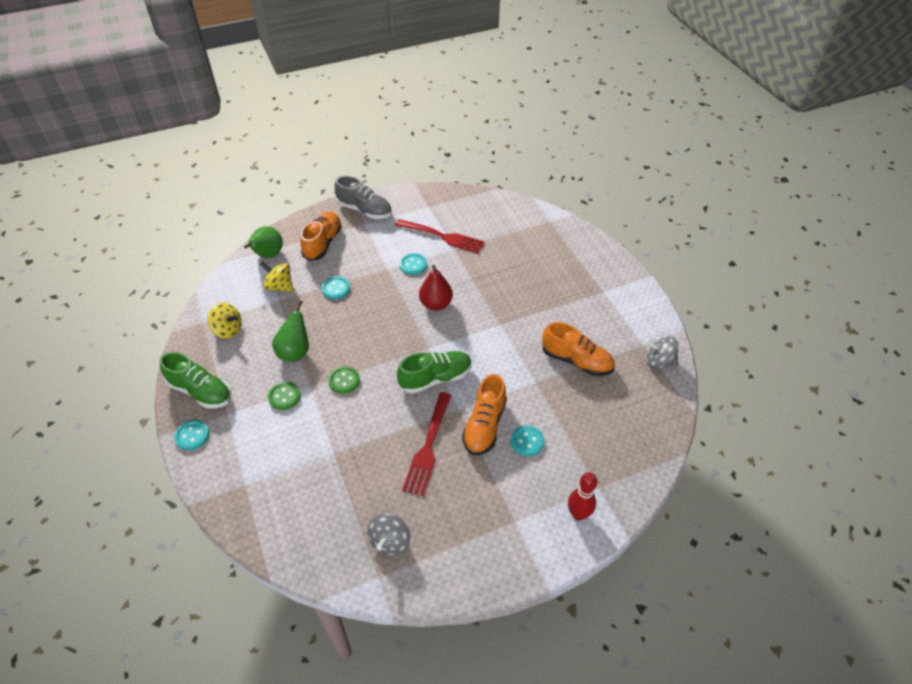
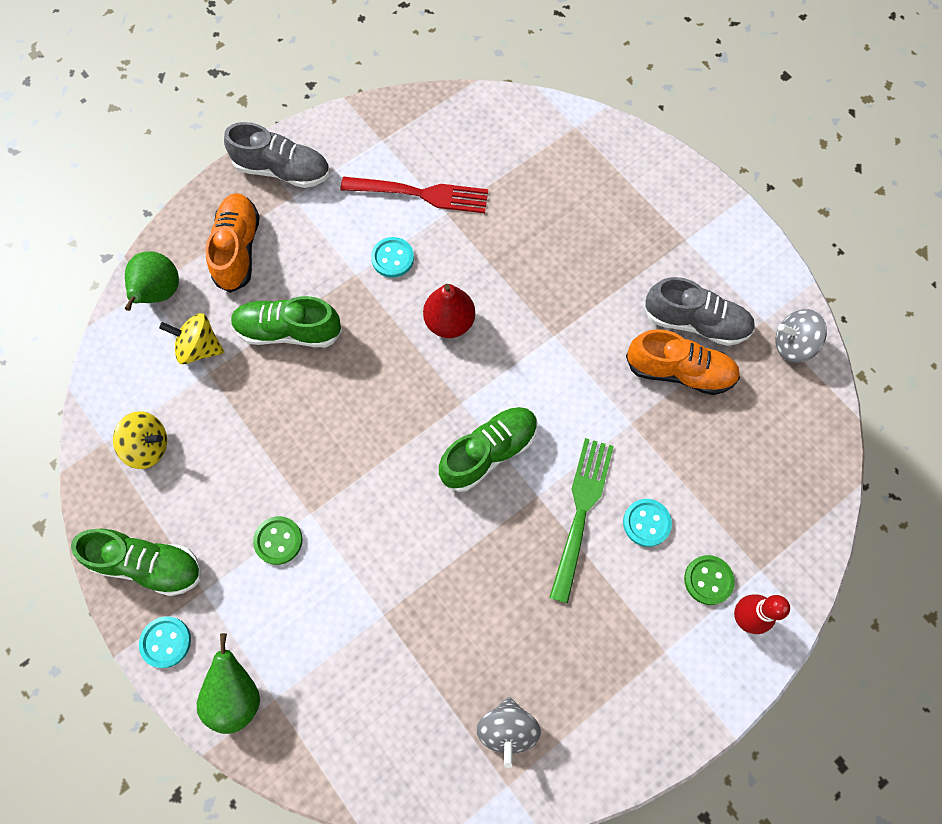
camera: 15 degrees left, 20 degrees up
green pear [272,300,309,362] -> green pear moved to [197,633,260,734]
turquoise button [322,276,350,299] -> green shoe [231,296,342,347]
green button [328,366,360,394] -> green button moved to [684,555,735,605]
red fork [402,392,452,496] -> none
orange shoe [462,374,507,455] -> green fork [549,438,614,603]
none -> grey shoe [644,277,755,346]

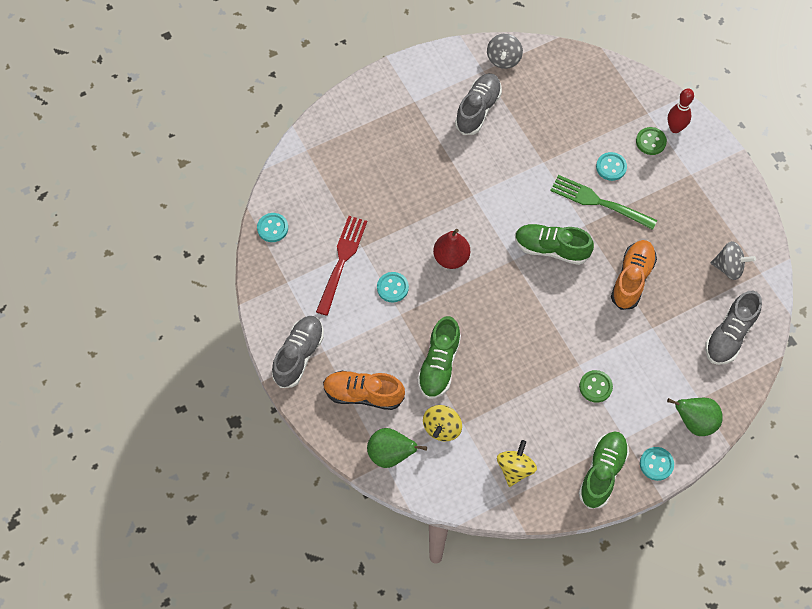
camera: 80 degrees left, 5 degrees down
green shoe [439,407,538,492] -> green shoe turned 45 degrees counterclockwise [515,224,594,265]
orange shoe [626,329,740,395] -> orange shoe moved to [611,240,657,310]
none -> turquoise button [257,213,288,242]
none -> grey shoe [705,291,762,365]

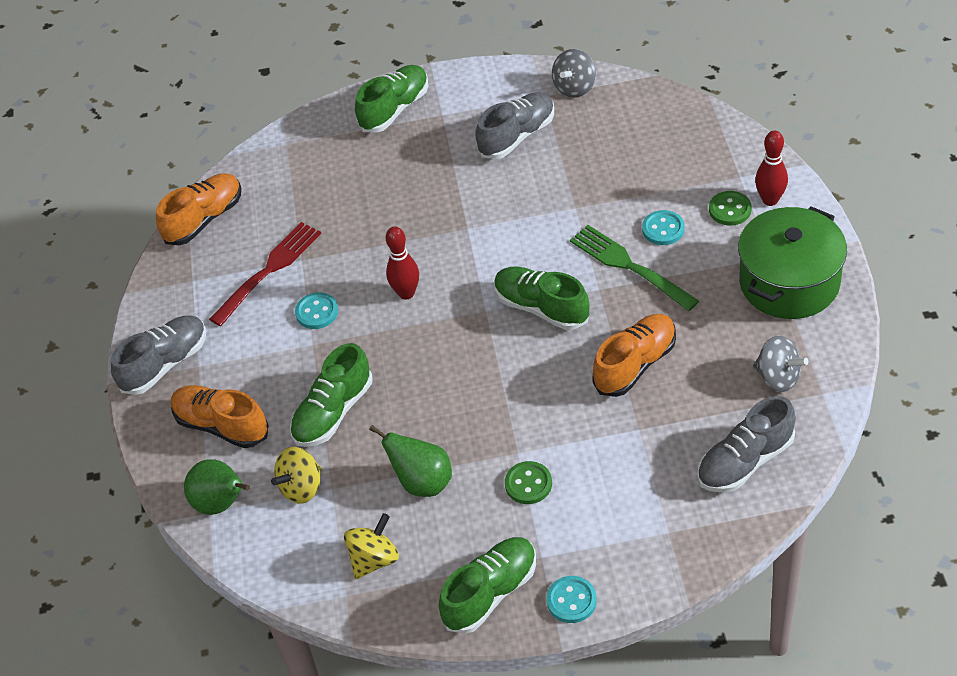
camera: 25 degrees right, 15 degrees down
turquoise button [257,213,288,242] -> orange shoe [156,173,241,245]
red pear [433,229,470,269] -> red bowling pin [386,226,419,300]
green pear [667,397,723,436] -> green pear moved to [369,425,452,497]
none -> green shoe [355,65,429,133]
none -> green pot [738,206,847,319]

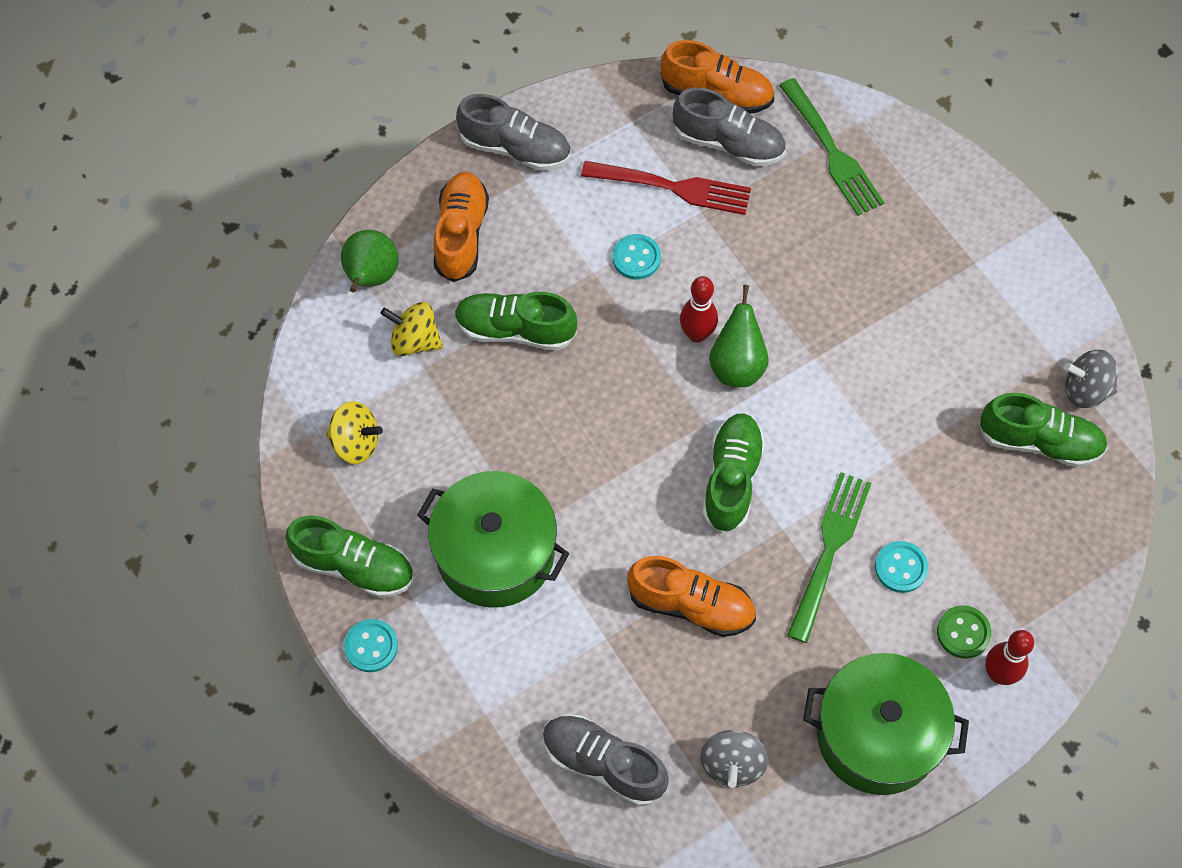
camera: 60 degrees right, 15 degrees up
green shoe [355,65,429,133] -> green shoe moved to [978,393,1108,467]
green pear [369,425,452,497] -> green pear moved to [709,285,769,387]
grey shoe [475,92,554,159] -> grey shoe moved to [673,88,786,166]
green button [505,461,552,504] -> green pot [417,471,570,608]
none -> green fork [779,78,885,216]

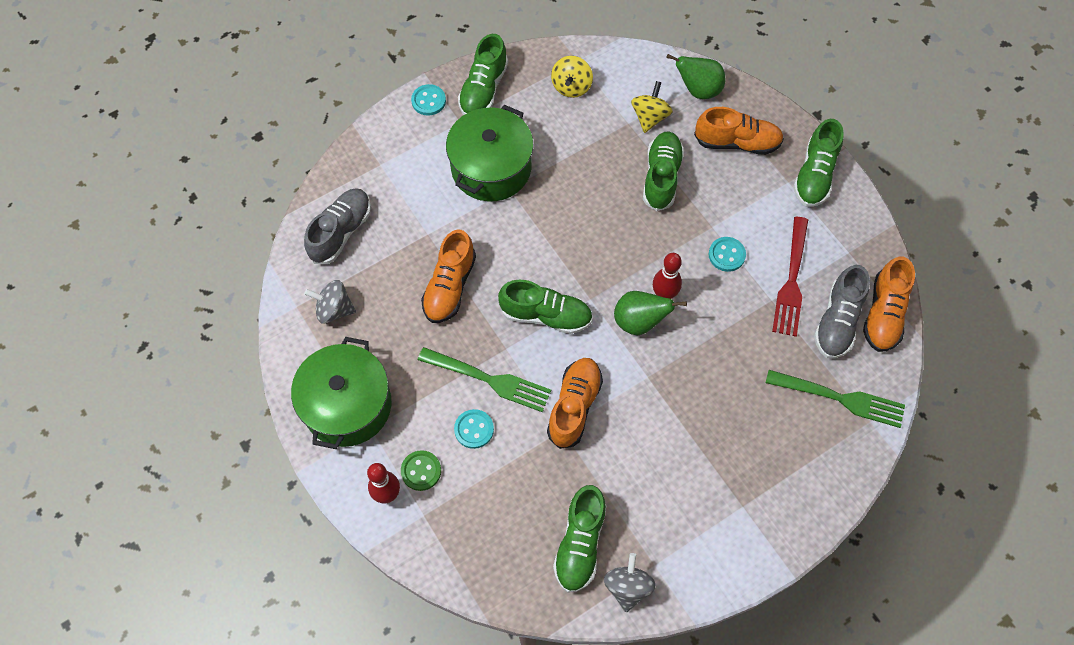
camera: 90 degrees right, 0 degrees up
grey shoe [456,94,571,171] -> green shoe [793,119,844,207]
green fork [779,78,885,216] -> green fork turned 135 degrees counterclockwise [766,370,905,428]
none -> orange shoe [547,358,603,449]

